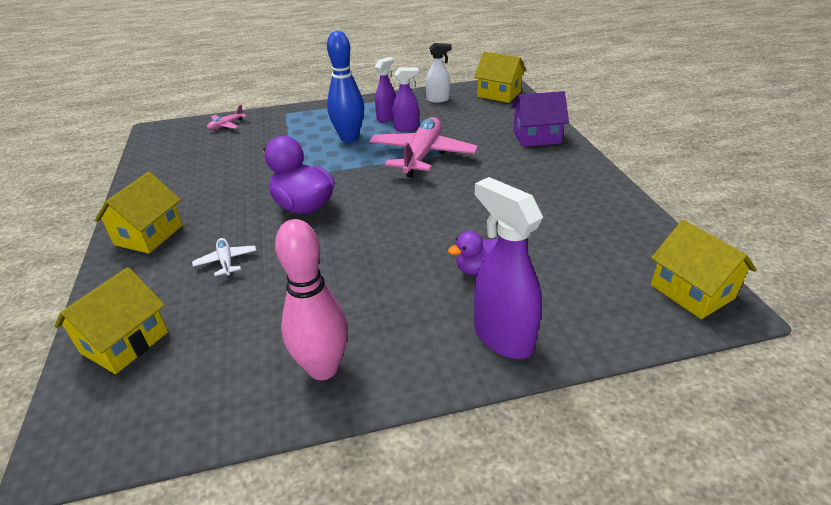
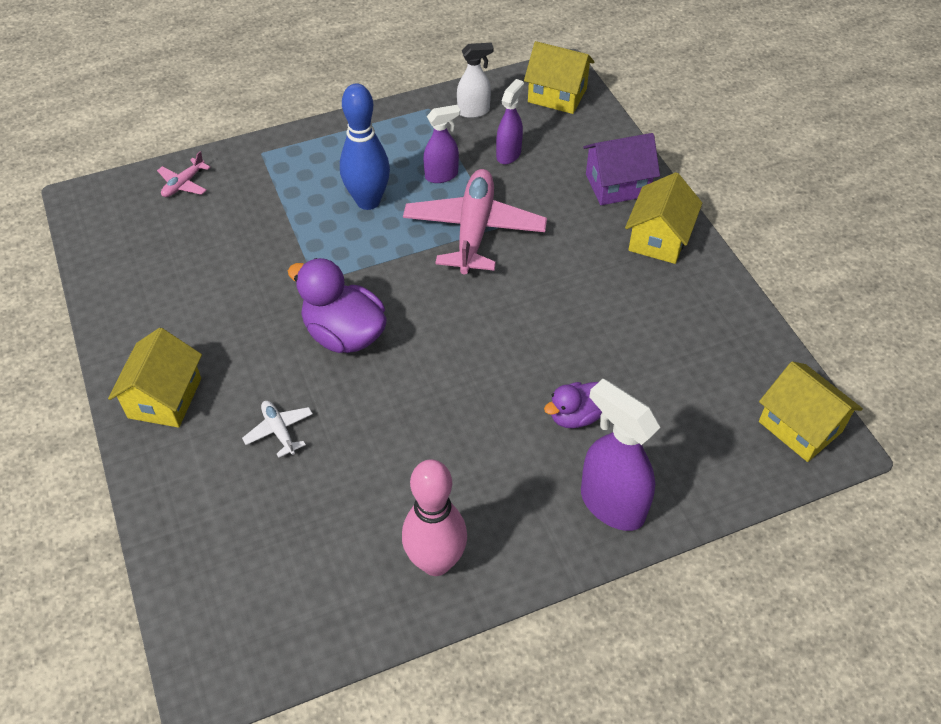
camera: 10 degrees left, 15 degrees up
yellow house [54,267,168,374] -> yellow house moved to [625,172,702,264]
purple spray bottle [375,57,396,122] -> purple spray bottle moved to [496,79,524,164]

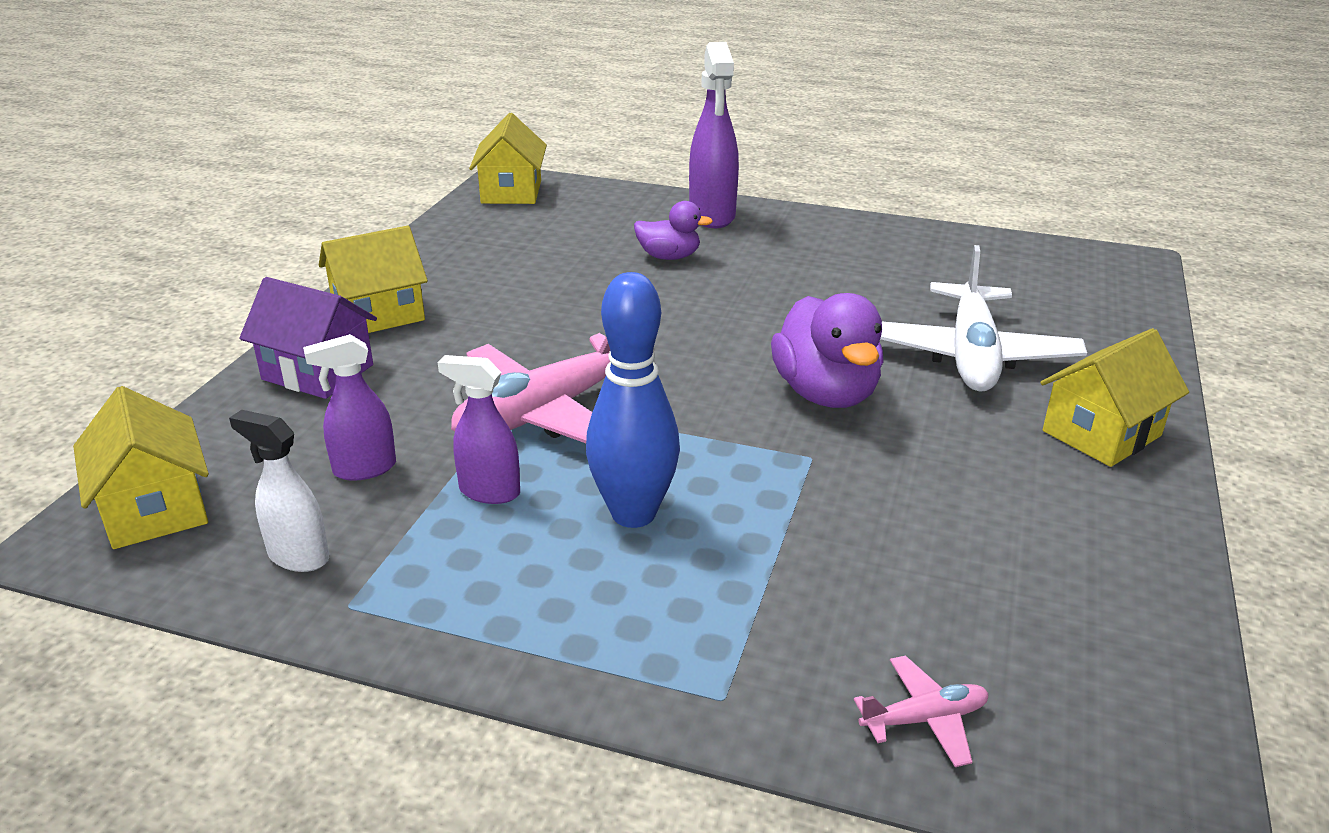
camera: 140 degrees left, 20 degrees down
white plane [242,401,313,458] -> white plane [880,245,1087,391], size x2.26
pink bowling pin [402,459,467,576] -> none

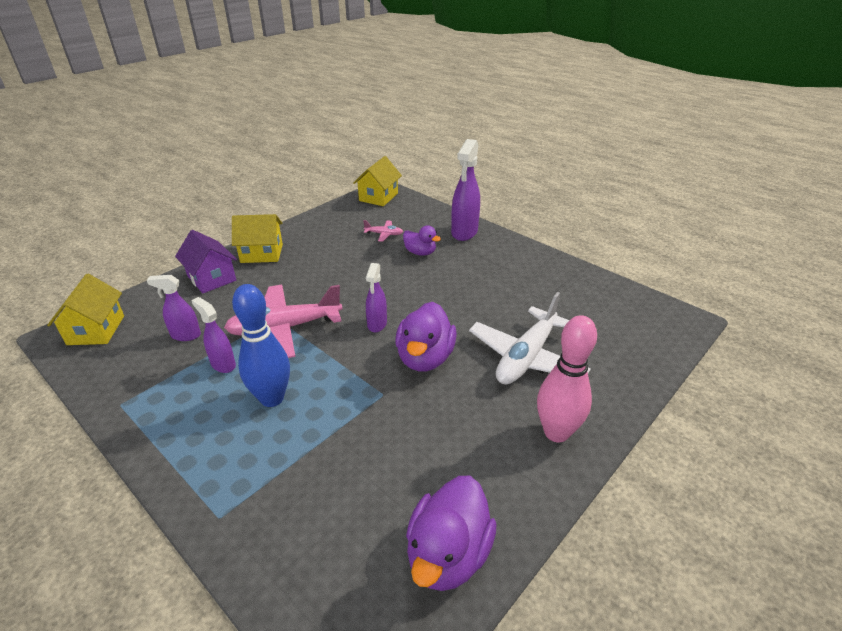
camera: 25 degrees right, 5 degrees up
white spray bottle [229,410,329,572] -> none
pink plane [854,655,989,767] -> pink plane moved to [363,220,403,242]
yellow house [1040,328,1189,467] -> pink bowling pin [537,315,597,442]
none -> purple spray bottle [366,263,387,332]
none -> purple duck [406,476,497,591]

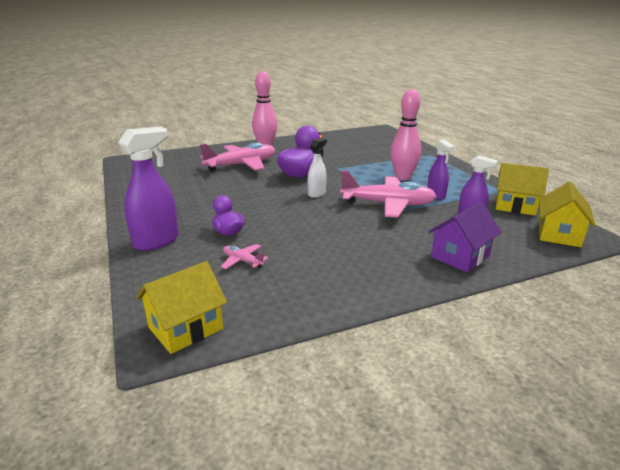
camera: 155 degrees left, 10 degrees down
purple house [175,230,237,293] -> purple house turned 60 degrees clockwise [428,201,502,272]
yellow house [232,214,283,263] -> yellow house moved to [496,163,549,216]
blue bowling pin [232,284,290,407] -> pink bowling pin [390,89,421,180]
purple spray bottle [366,263,387,332] -> white spray bottle [308,138,327,198]
purple duck [406,476,497,591] -> none
white plane [469,292,591,384] -> pink plane [200,143,275,171]

